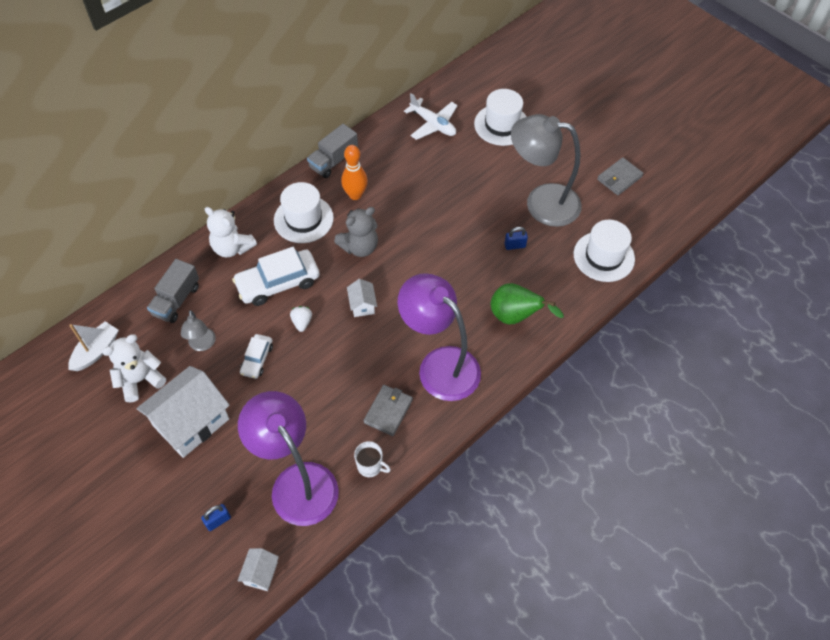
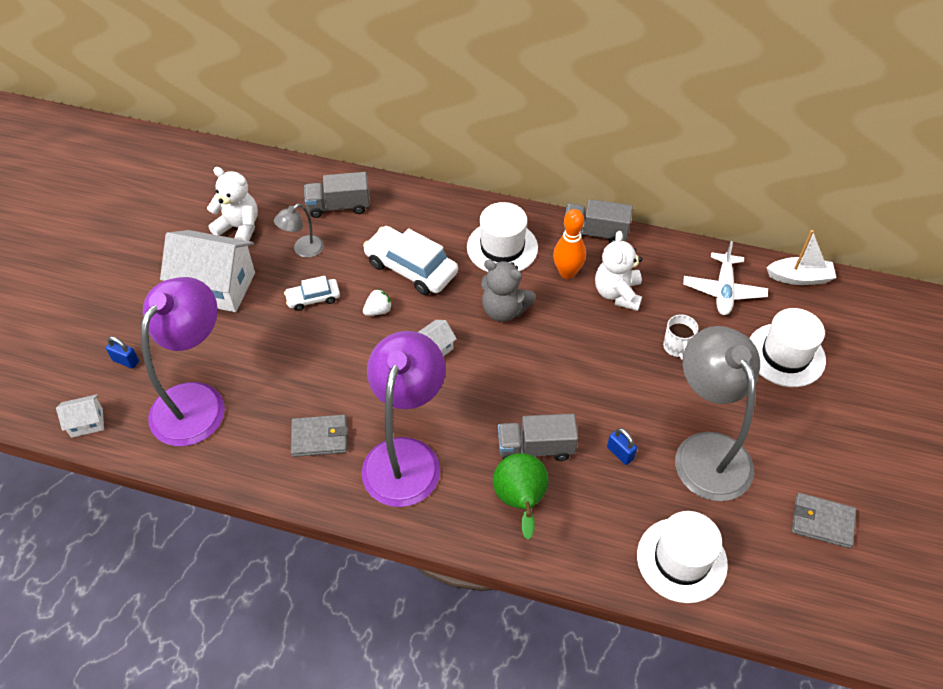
camera: 60 degrees right, 5 degrees down
white boat [68,321,119,371] -> white boat moved to [767,230,836,285]
white teddy bear [205,207,257,257] -> white teddy bear moved to [595,231,642,311]
white mug [354,441,391,477] -> white mug moved to [663,314,699,360]
none -> grey truck [498,414,578,461]

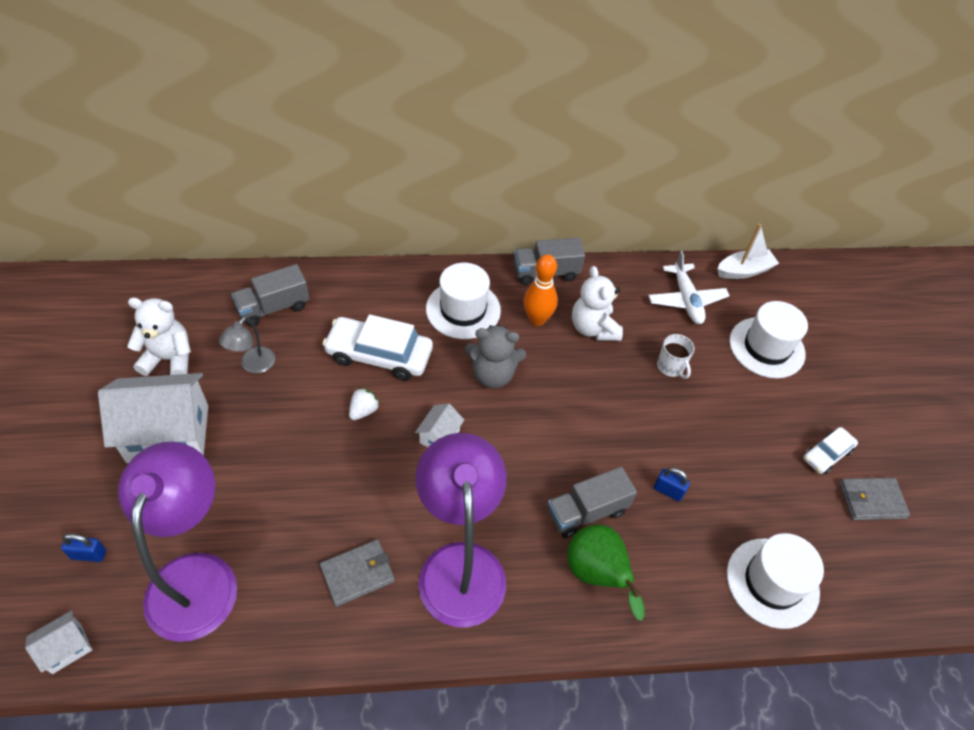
camera: 25 degrees left, 0 degrees up
white car [284,276,340,311] -> white car moved to [803,427,858,474]
grey lamp [675,326,760,501] -> none

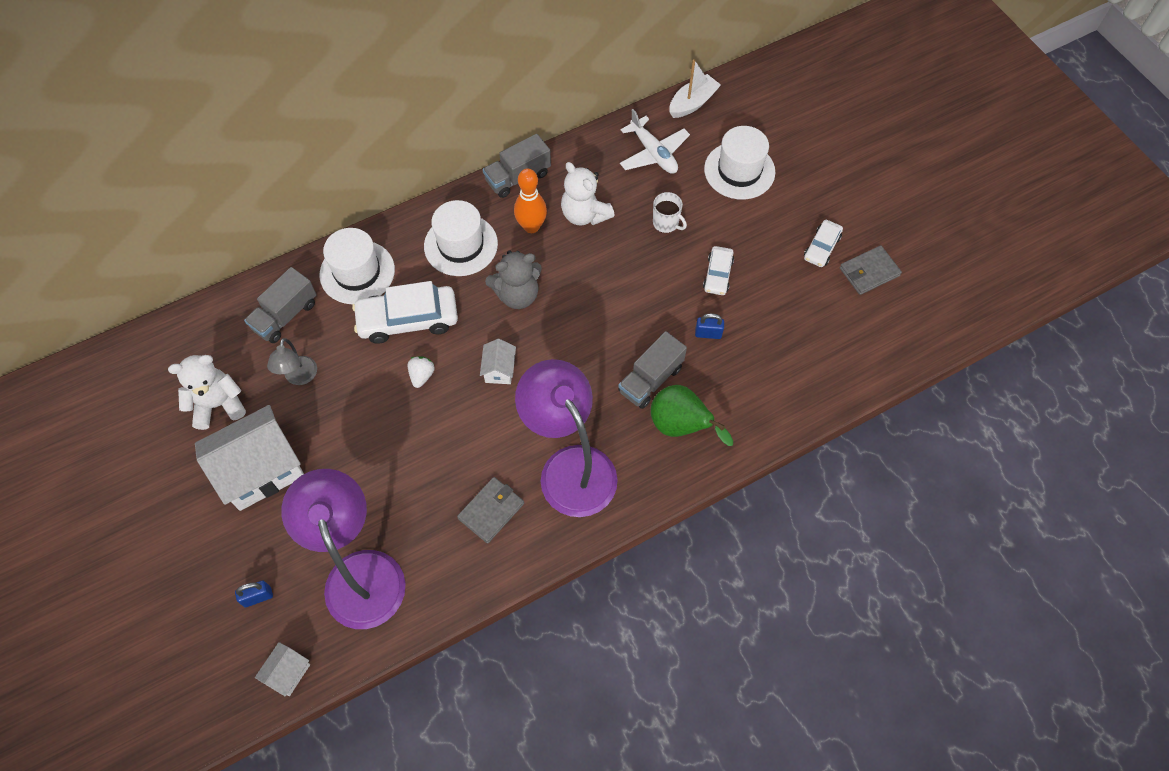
camera: 20 degrees left, 10 degrees up
white hat [727,533,824,629] -> white hat moved to [319,228,395,304]
none -> white car [703,246,734,295]

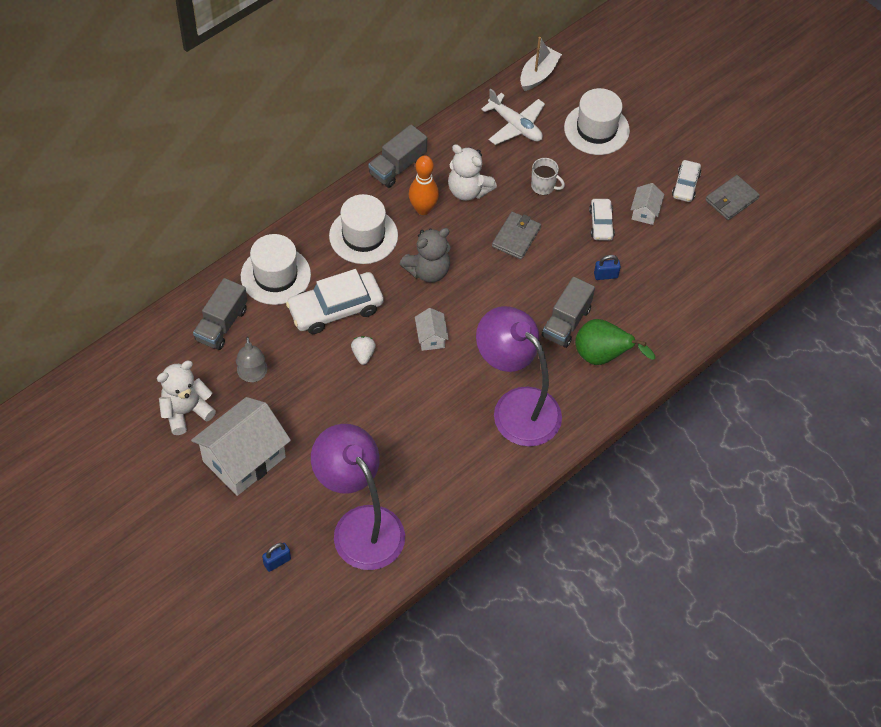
camera: 15 degrees left, 5 degrees down
white house [255,642,310,697] -> white house moved to [631,183,664,225]
grey wallet [457,477,524,544] -> grey wallet moved to [492,212,541,260]

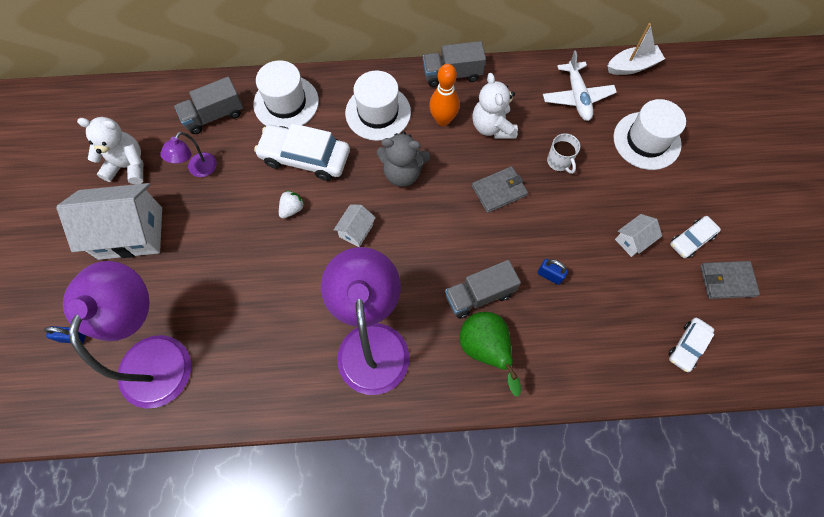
camera: 40 degrees right, 10 degrees up
grey lamp [236,337,267,382] -> purple lamp [160,132,217,177]
white car [589,199,615,240] -> white car moved to [668,318,714,372]

